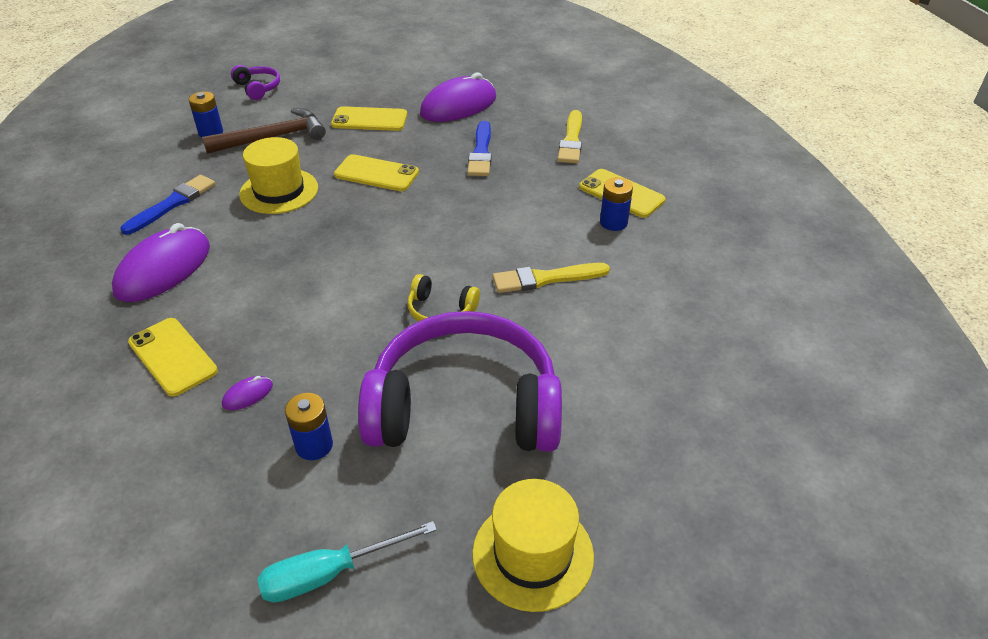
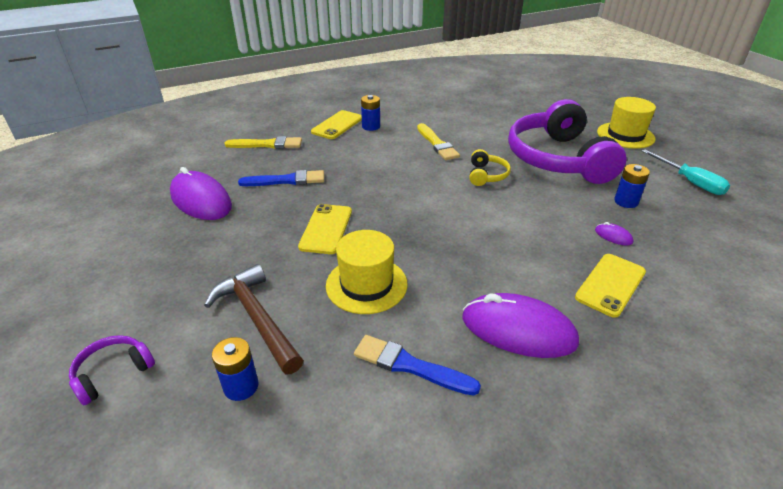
camera: 100 degrees left, 5 degrees down
yellow phone [331,106,407,131] -> none

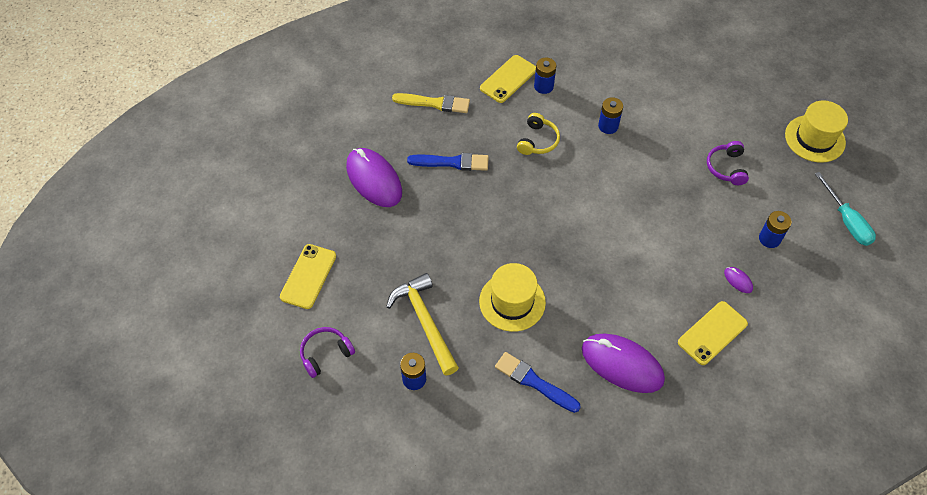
camera: 10 degrees right, 20 degrees up
brown hammer [204,264,303,374] -> yellow hammer [386,273,459,376]
yellow phone [298,204,352,254] -> yellow phone moved to [280,244,336,309]
yellow brush [417,123,460,160] -> blue battery [598,97,623,134]
yellow headphones [469,149,511,186] -> yellow headphones moved to [517,113,560,155]
purple headphones [508,99,627,184] -> purple headphones [707,141,749,185], size x0.41

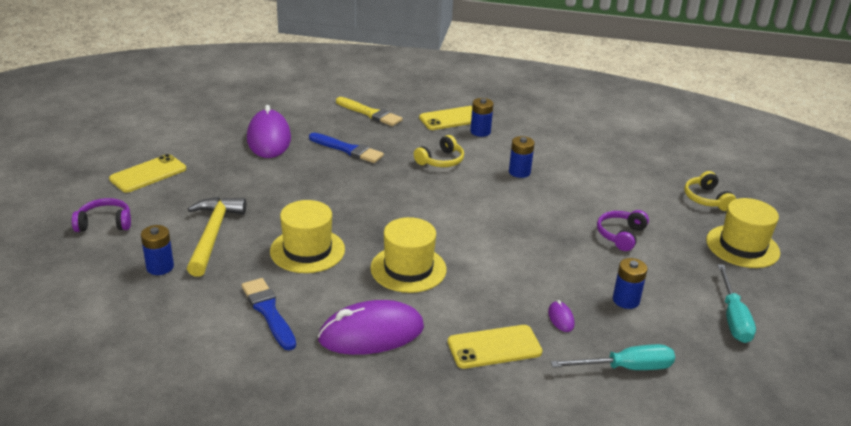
camera: 25 degrees right, 25 degrees down
purple mouse [582,334,665,393] -> purple mouse turned 75 degrees counterclockwise [318,300,424,355]
none -> yellow hat [370,217,447,293]
none -> turquoise screwdriver [551,344,675,370]
none -> yellow headphones [684,171,736,211]

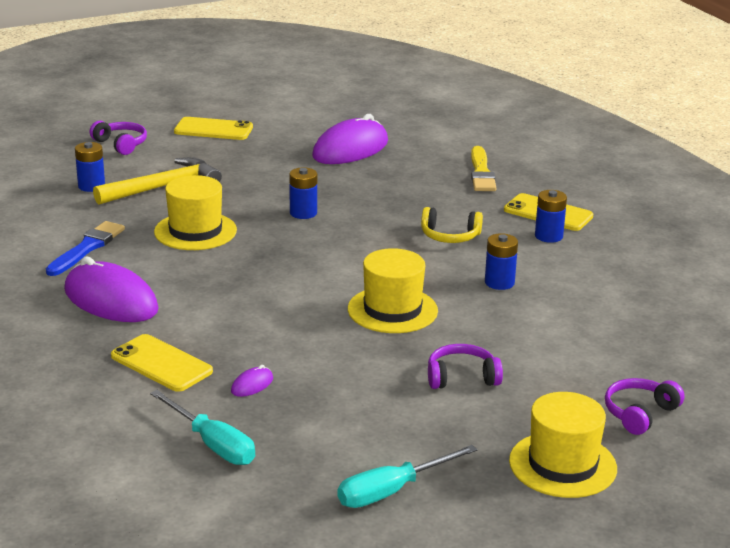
camera: 55 degrees right, 5 degrees down
blue brush [309,133,384,163] -> none
yellow hat [370,217,447,293] -> yellow hat moved to [348,248,438,333]
blue battery [613,258,648,309] -> blue battery moved to [289,167,317,219]
yellow headphones [684,171,736,211] -> purple headphones [605,378,684,435]

